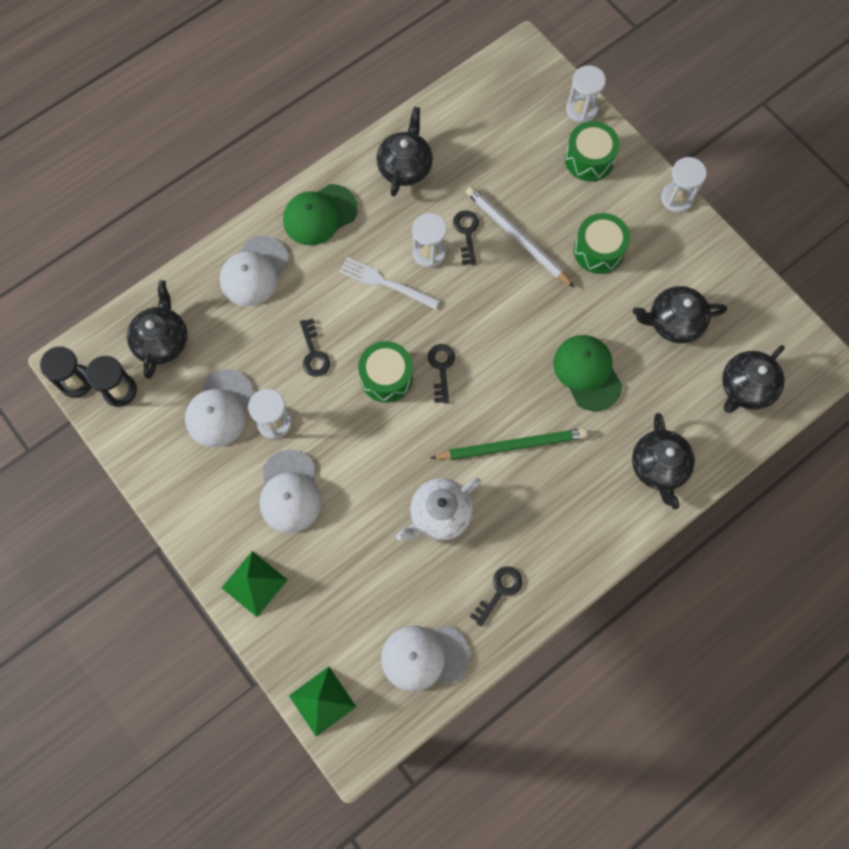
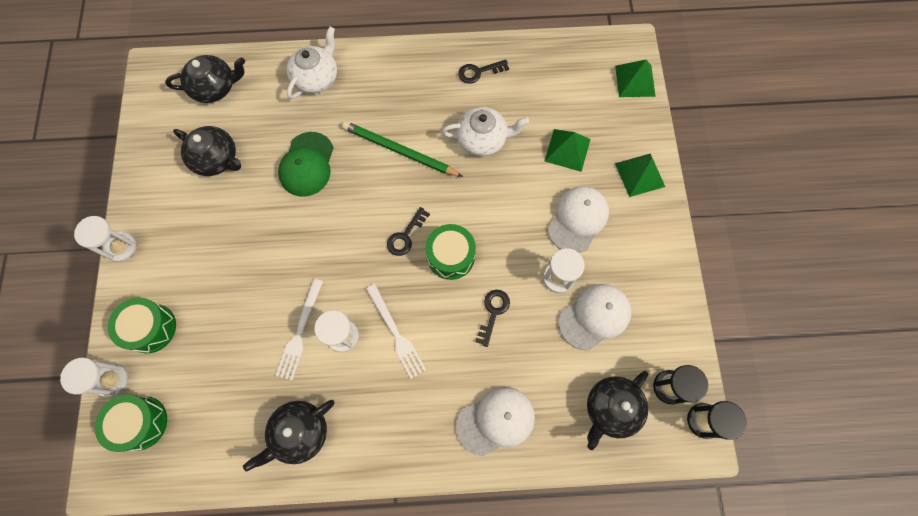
camera: 145 degrees left, 0 degrees up
green cap [283,184,358,246] -> none
white cap [381,626,470,691] -> none
black key [453,210,479,265] -> white fork [275,279,323,380]
white pencil [466,186,574,287] -> none
green drum [574,213,630,274] -> green drum moved to [95,395,167,452]
black teapot [632,413,695,509] -> white teapot [287,27,337,99]
none -> green pyramid [545,129,590,172]

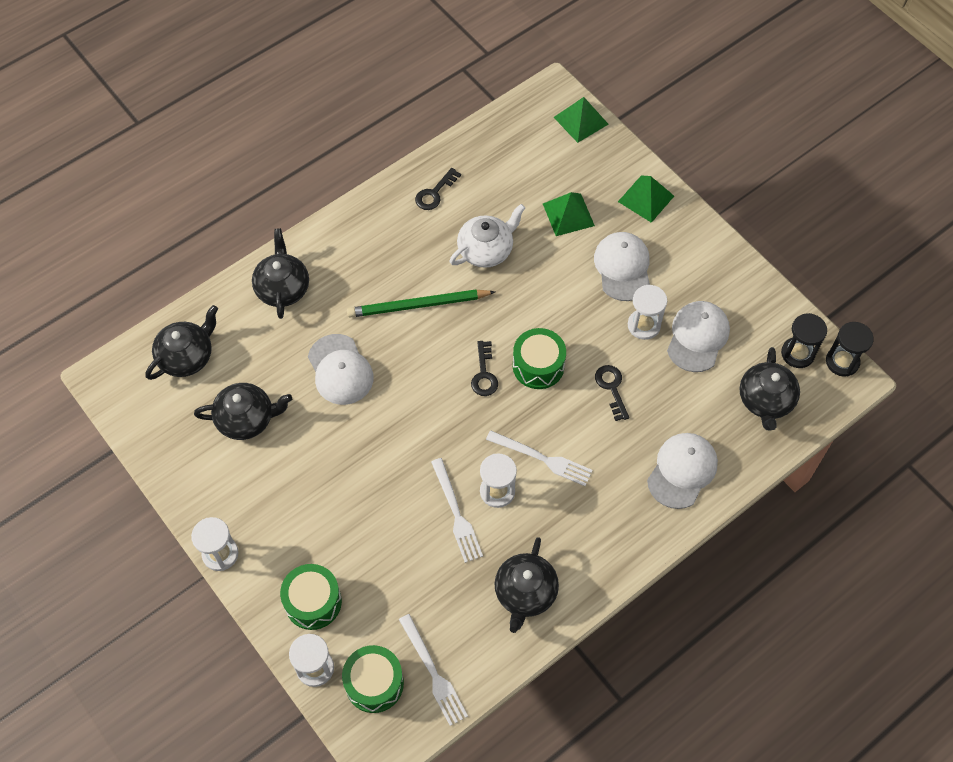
camera: 35 degrees left, 10 degrees down
green cap [278,132,334,197] -> white cap [308,334,374,405]
white teapot [287,27,337,99] -> black teapot [252,228,309,319]
none -> white fork [399,614,468,726]

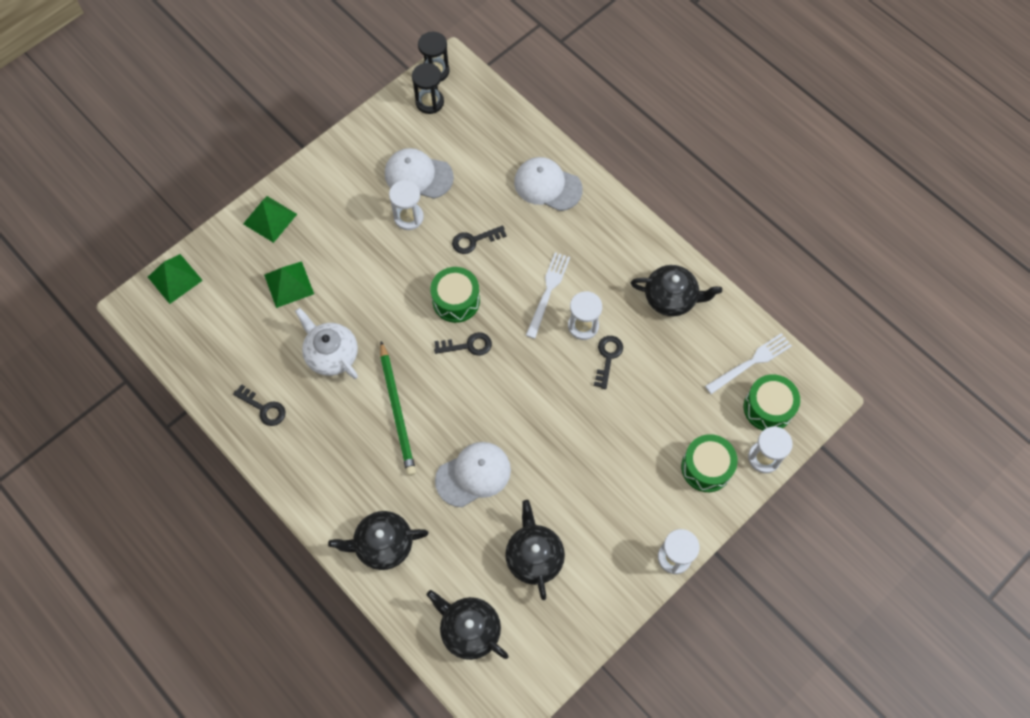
camera: 95 degrees left, 5 degrees up
white fork [431,458,483,563] -> black key [594,336,623,389]
white cap [594,232,650,301] -> none
black teapot [739,347,800,431] -> none

